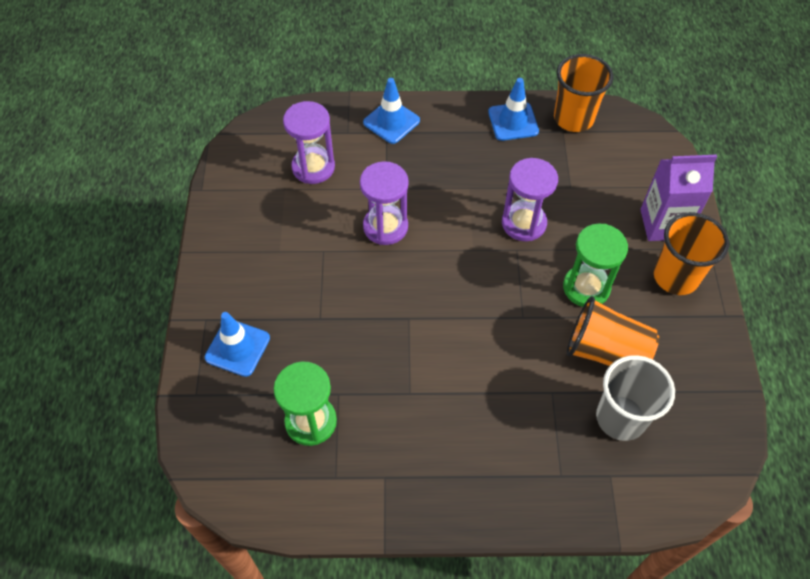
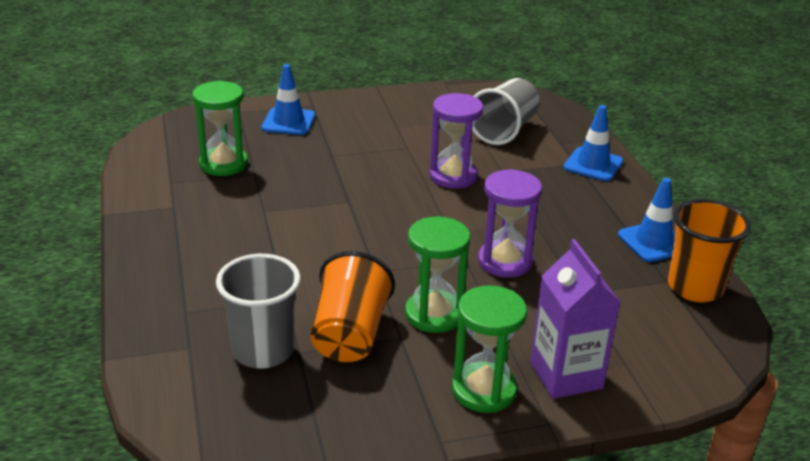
camera: 75 degrees right, 25 degrees down
purple hourglass [283,101,335,184] -> grey cup [472,78,540,145]
orange cup [654,213,729,295] -> green hourglass [452,285,527,413]

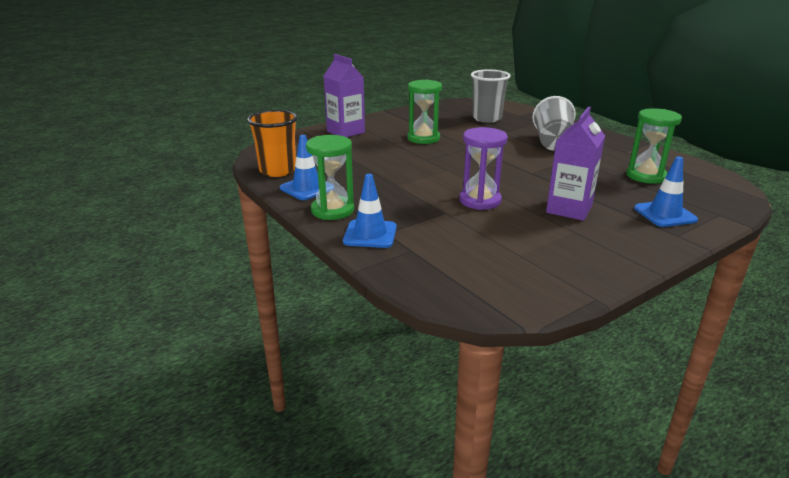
camera: 160 degrees right, 5 degrees down
orange cup [310,251,395,362] -> none
green hourglass [452,285,527,413] -> green hourglass moved to [306,135,354,220]
grey cup [472,78,540,145] -> grey cup moved to [532,96,576,151]
purple hourglass [478,169,542,278] -> none
none -> purple carton [546,107,605,221]

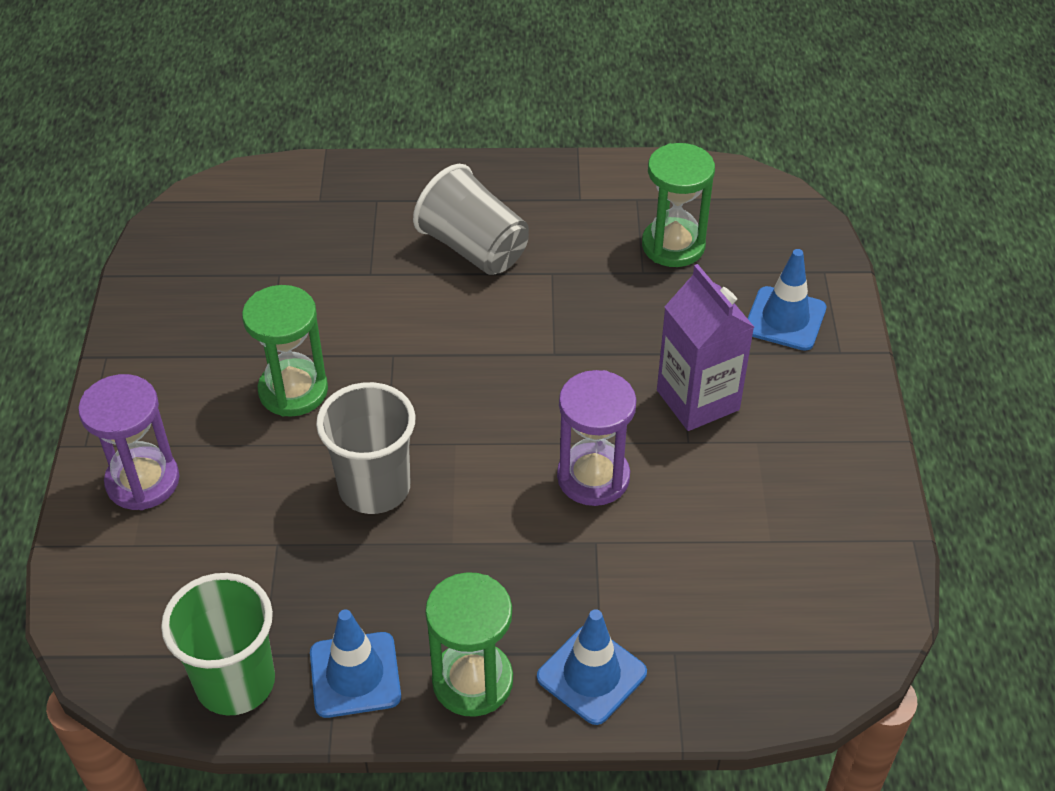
camera: 55 degrees left, 20 degrees up
orange cup [247,110,298,177] -> green cup [161,573,275,716]
purple carton [324,54,365,137] -> purple hourglass [78,374,179,510]
grey cup [471,69,511,123] -> grey cup moved to [316,382,416,514]

